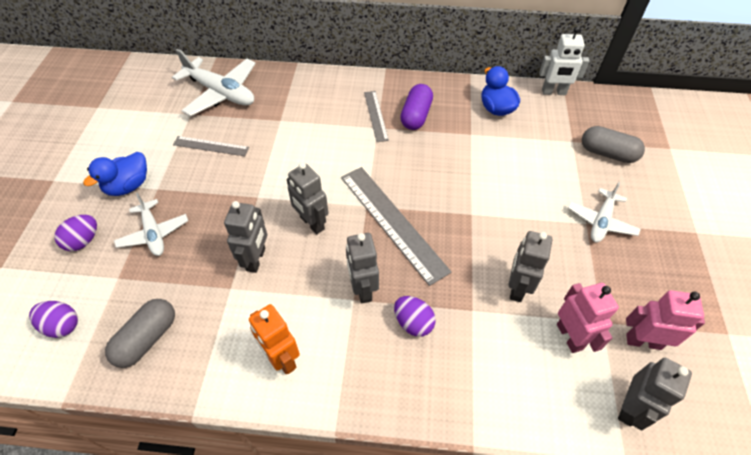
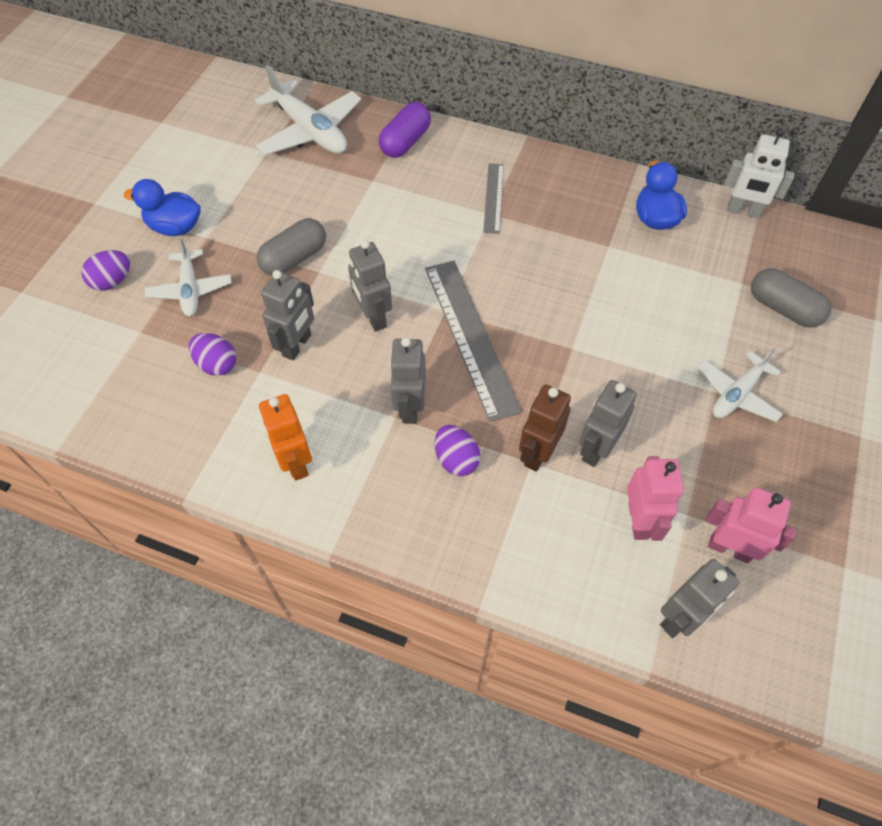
camera: 15 degrees right, 5 degrees up
purple egg [29,301,78,338] -> purple egg moved to [189,333,236,376]
blue duck [83,152,147,196] -> blue duck turned 45 degrees clockwise [124,179,201,236]
grey capsule [105,299,175,368] -> grey capsule moved to [257,218,326,276]
grey ruler [173,136,249,156] -> none
purple capsule [400,84,433,130] -> purple capsule moved to [379,102,431,158]
none -> brown robot [519,384,571,472]

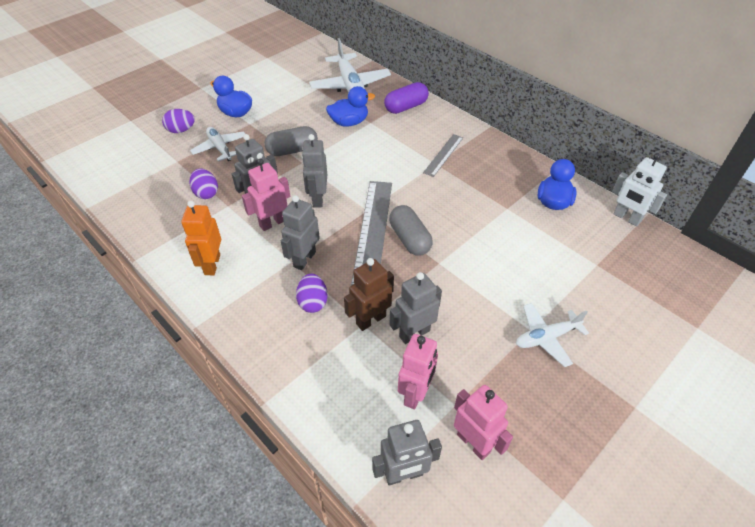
camera: 25 degrees right, 10 degrees down
white plane [145,237,232,316] -> white plane turned 135 degrees clockwise [190,127,245,162]
grey capsule [751,268,831,328] -> grey capsule moved to [389,205,433,256]
none -> pink robot [242,159,290,231]
none -> blue duck [326,86,375,127]

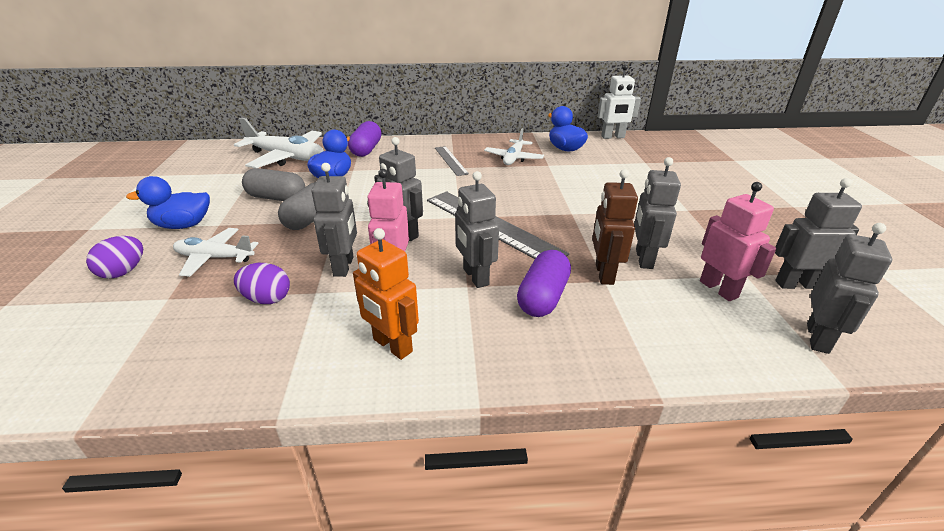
camera: 50 degrees left, 15 degrees down
purple egg [296,274,328,313] -> purple capsule [517,250,571,317]
grey capsule [389,205,433,256] -> grey capsule moved to [242,168,305,201]
pink robot [454,385,513,460] -> grey robot [775,178,862,289]
white plane [516,303,589,367] -> white plane moved to [484,128,544,165]

